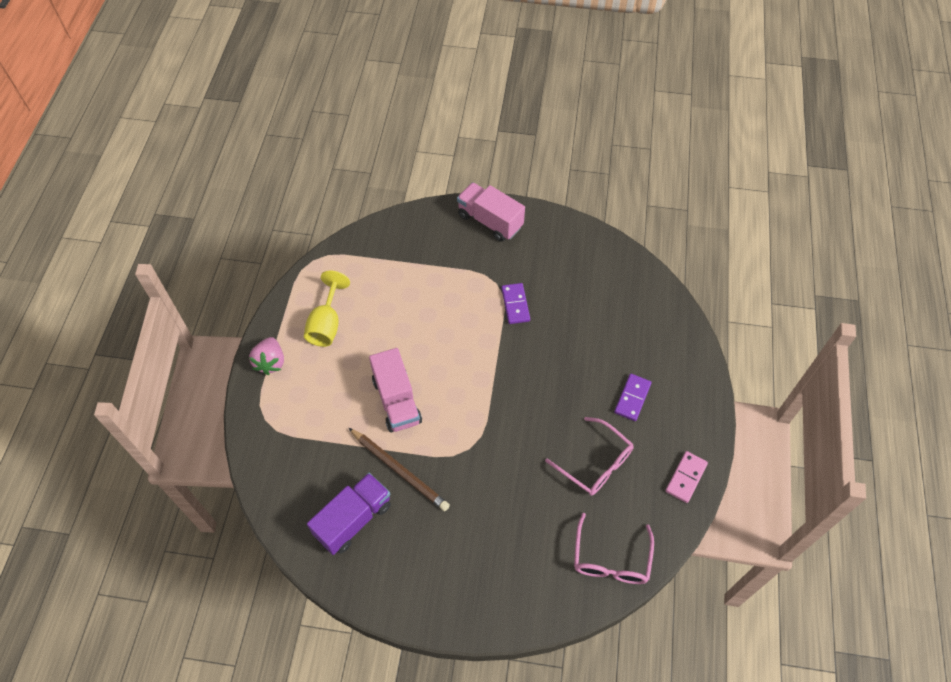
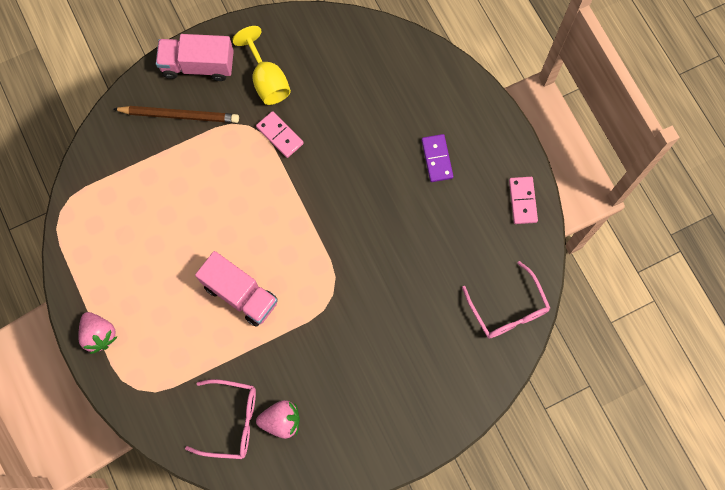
camera: 35 degrees left, 15 degrees up
yellow goblet [304,271,350,347] -> yellow goblet moved to [232,26,291,105]
purple truck [307,473,391,555] -> pink strawberry [256,400,300,439]
brown pencil [349,428,450,511] -> brown pencil moved to [114,106,239,123]
purple domino [501,283,530,324] -> pink domino [256,111,304,158]
pink glasses [545,417,634,496] -> pink glasses moved to [185,379,256,459]

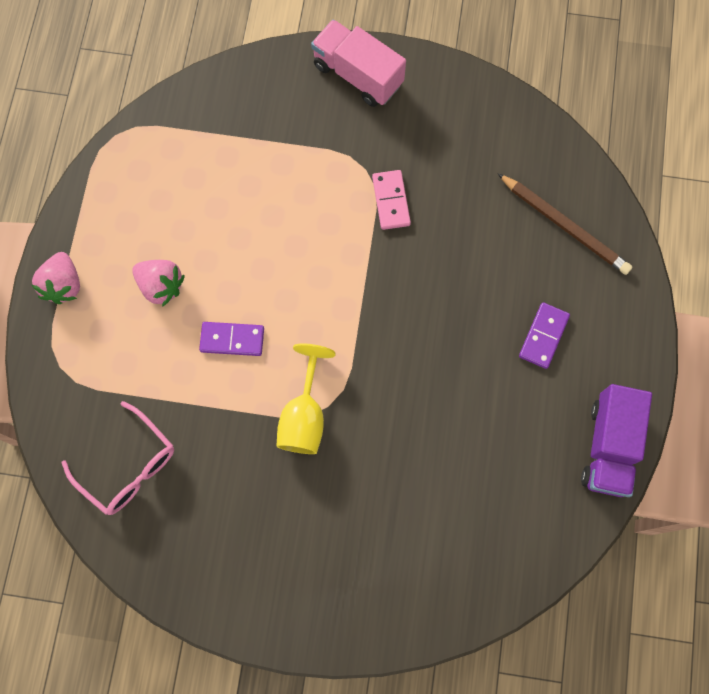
camera: 35 degrees right, 0 degrees up
brown pencil [114,106,239,123] -> brown pencil moved to [498,174,632,275]
pink truck [195,251,278,327] -> purple domino [199,322,264,356]
yellow goblet [232,26,291,105] -> yellow goblet moved to [277,343,336,454]
pink strawberry [256,400,300,439] -> pink strawberry moved to [132,260,185,307]
pink glasses [462,261,550,339] -> none
pink domino [509,177,538,224] -> purple truck [581,384,652,497]

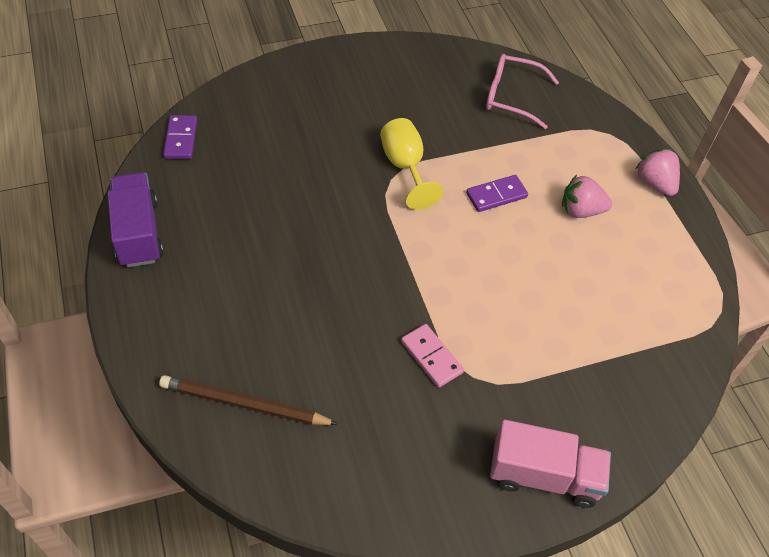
camera: 150 degrees right, 20 degrees down
purple domino [519,302,570,369] -> purple domino moved to [163,115,197,159]

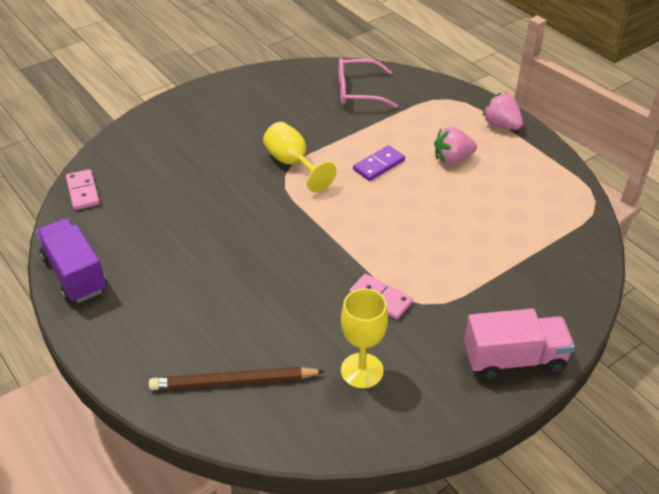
camera: 15 degrees left, 10 degrees down
purple domino [163,115,197,159] -> pink domino [66,169,100,210]
none -> yellow goblet [341,288,388,389]

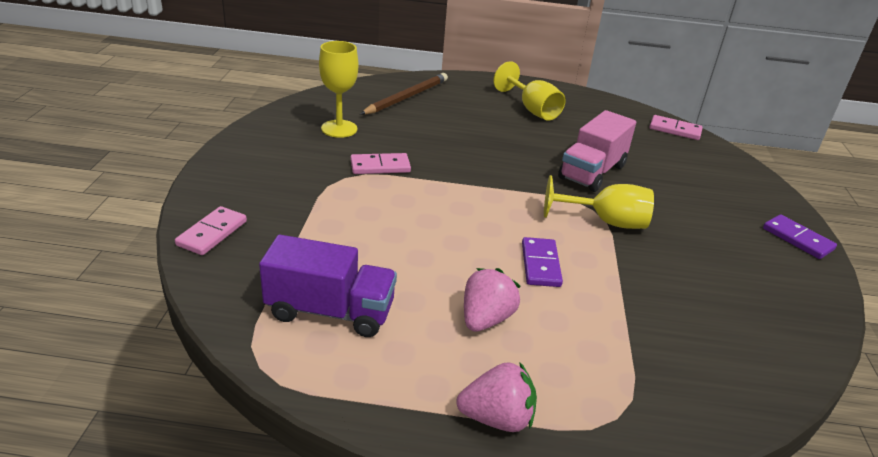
camera: 130 degrees right, 10 degrees down
purple truck [36,218,107,303] -> purple truck moved to [259,235,397,337]
pink glasses [339,58,398,108] -> none
pink truck [464,309,575,380] -> pink truck moved to [558,110,636,192]
none -> pink domino [175,206,247,255]
none -> yellow goblet [493,61,565,121]
none -> purple domino [763,214,837,259]

